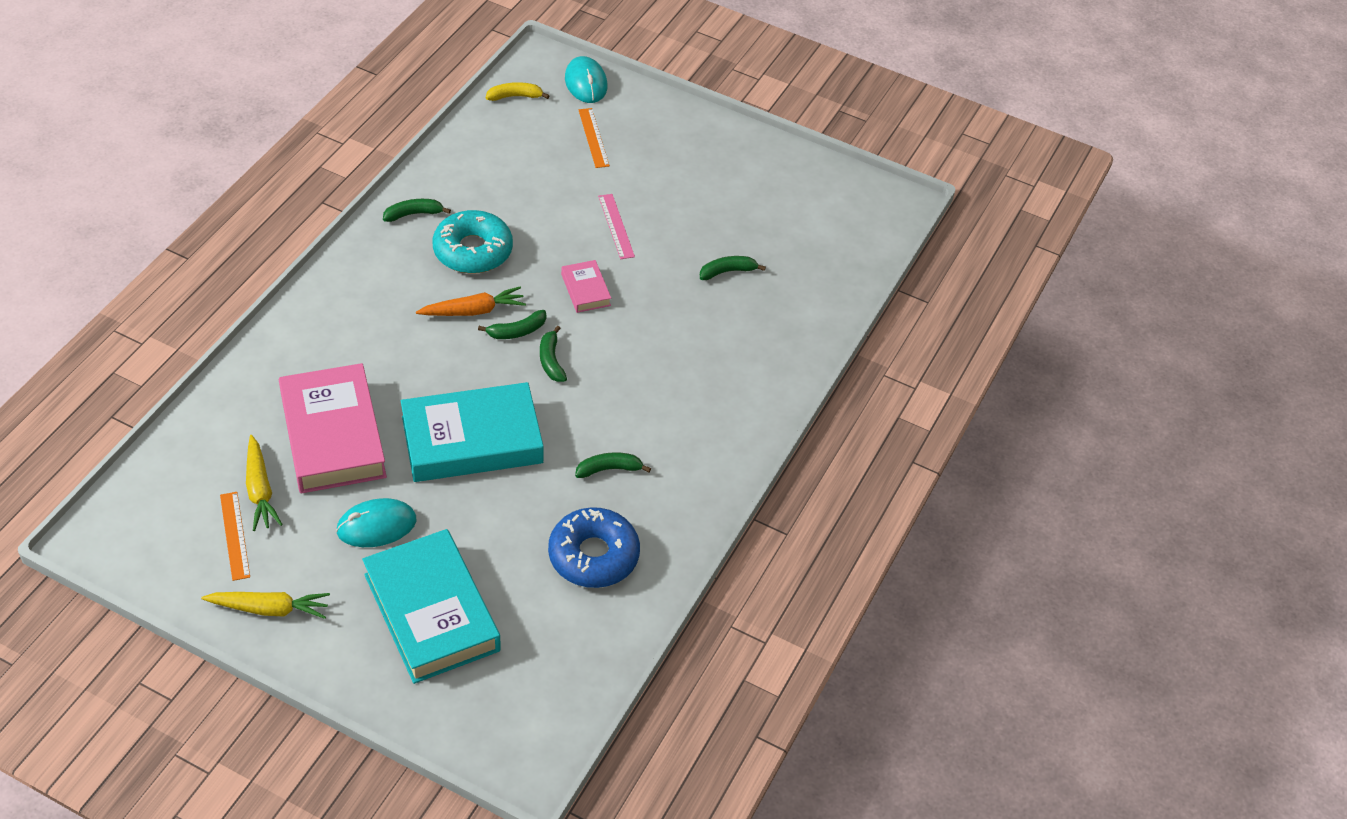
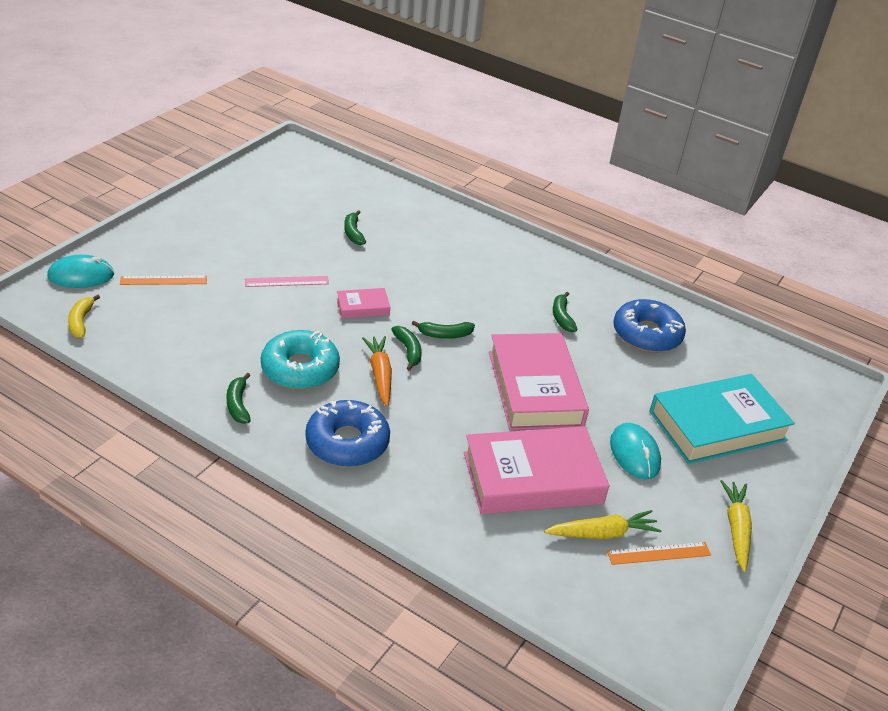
camera: 85 degrees left, 10 degrees down
turquoise book [401,382,544,482] -> pink book [489,333,589,430]
none -> blue donut [305,400,390,467]

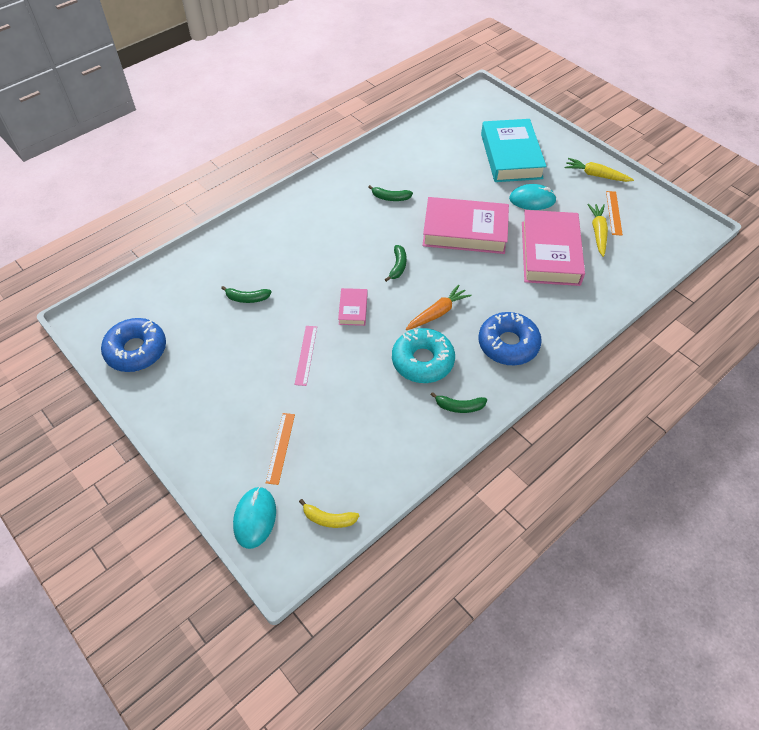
camera: 70 degrees left, 15 degrees up
orange carrot [362,336,392,407] -> orange carrot turned 135 degrees clockwise [406,285,471,330]
green banana [391,326,422,371] -> none
blue donut [613,299,686,353] -> blue donut moved to [101,318,166,372]

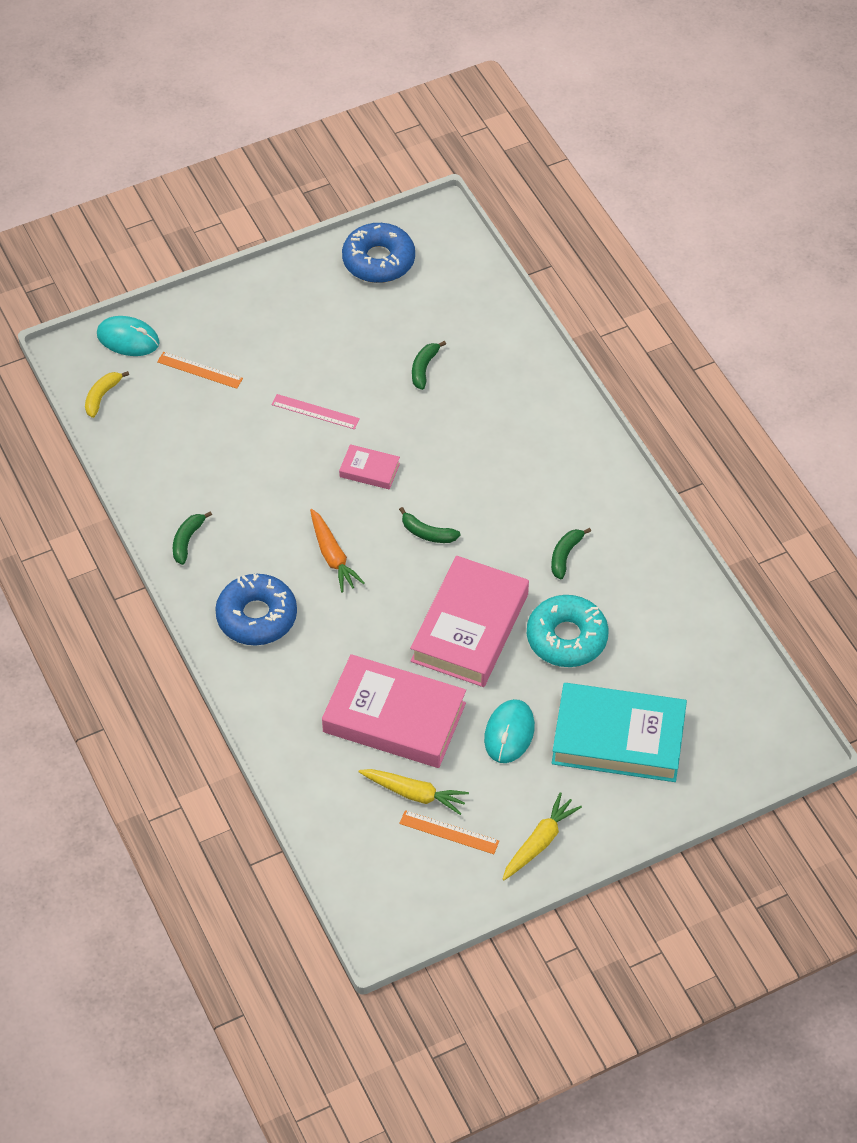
camera: 105 degrees right, 0 degrees up
turquoise donut [392,328,455,383] -> turquoise donut moved to [527,595,609,667]

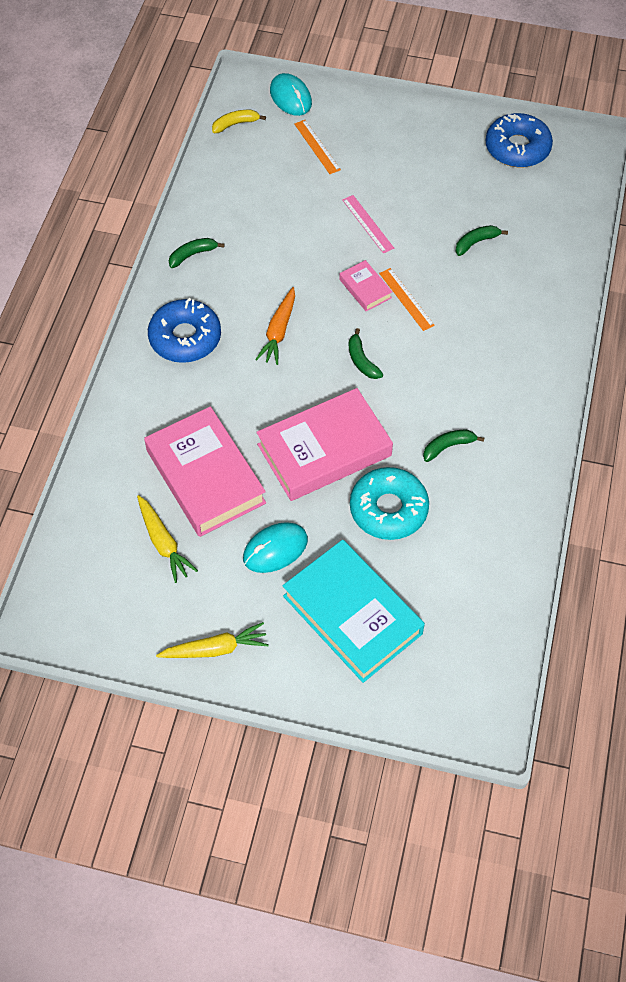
camera: 40 degrees right, 5 degrees up
orange ruler [399,810,499,854] -> orange ruler moved to [379,268,435,331]

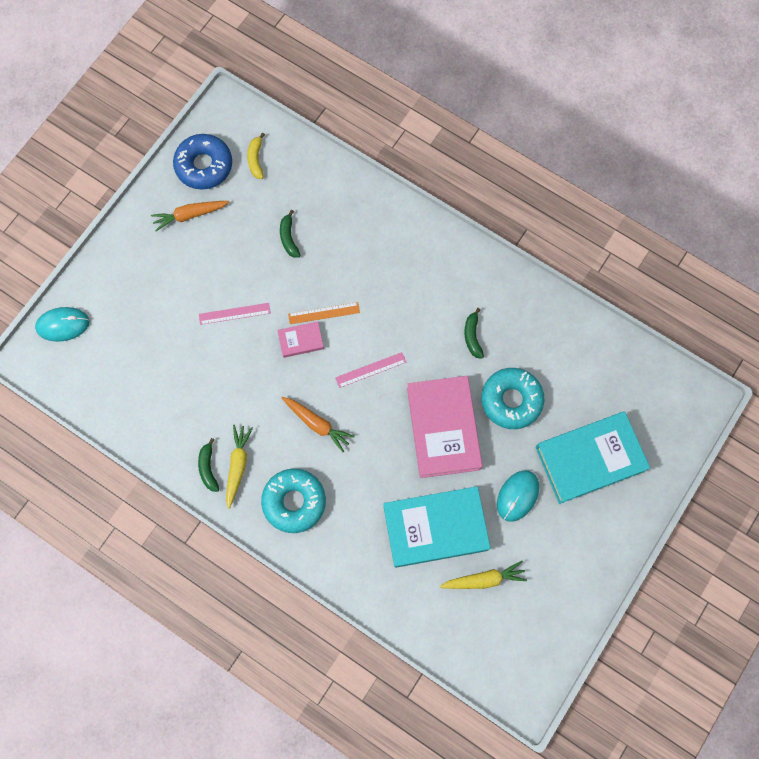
camera: 70 degrees left, 15 degrees up
pink book [144,406,266,537] -> turquoise book [383,486,490,568]
blue donut [148,298,221,363] -> turquoise donut [261,469,326,533]
yellow carrot [156,622,269,658] -> yellow carrot moved to [226,425,253,509]
yellow banana [212,110,266,133] -> yellow banana moved to [247,133,265,179]
turquoise mouse [243,522,308,573] -> turquoise mouse turned 45 degrees clockwise [497,470,539,522]
orange ruler [294,120,341,174] -> none
green banana [349,328,384,379] -> pink ruler [335,352,406,388]
none -> orange carrot [151,201,229,231]

